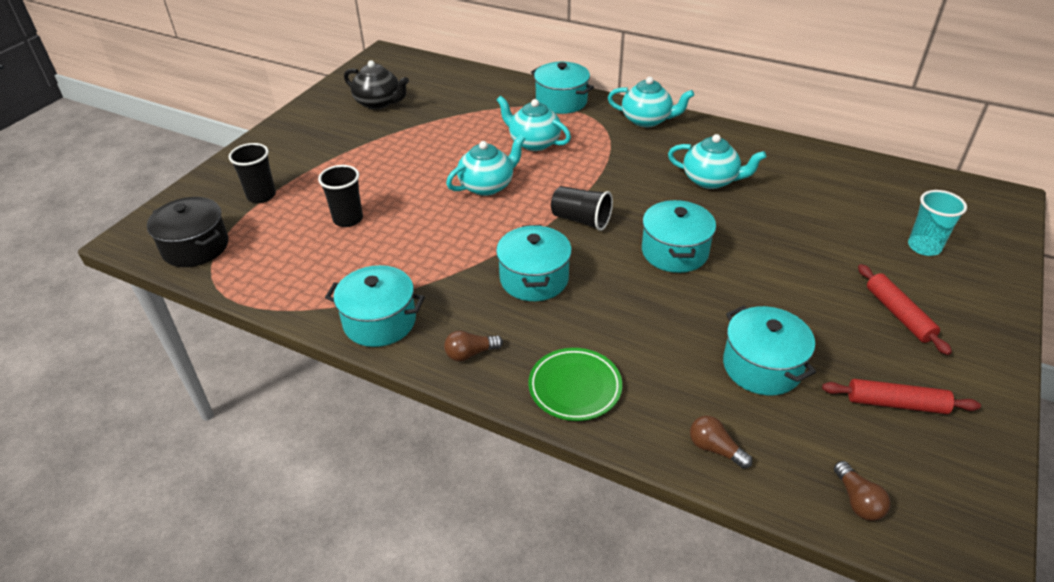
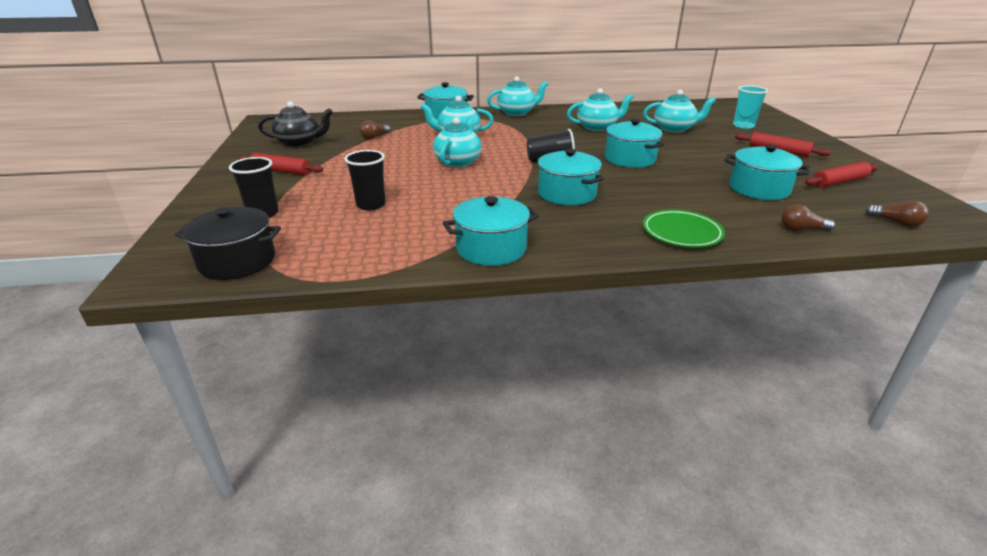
camera: 35 degrees left, 10 degrees down
brown light bulb [444,331,503,361] -> brown light bulb moved to [360,120,390,139]
none -> red rolling pin [238,153,323,175]
none -> turquoise teapot [643,90,716,133]

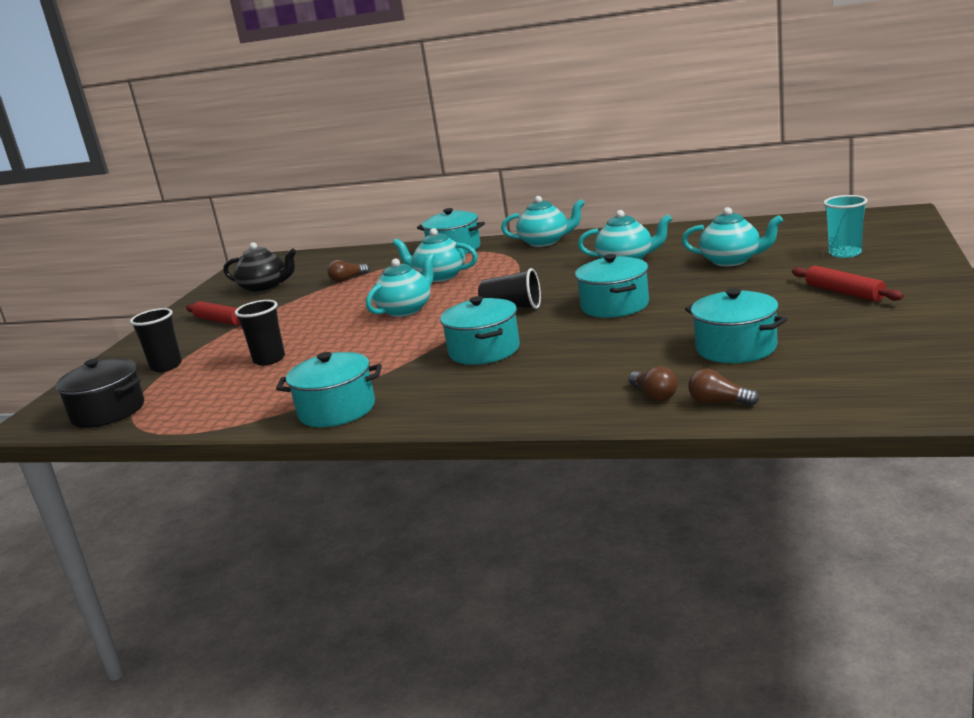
camera: 25 degrees right, 10 degrees down
green plate [643,210,725,248] -> none
red rolling pin [805,162,879,187] -> none
brown light bulb [866,201,929,227] -> brown light bulb moved to [629,366,678,401]

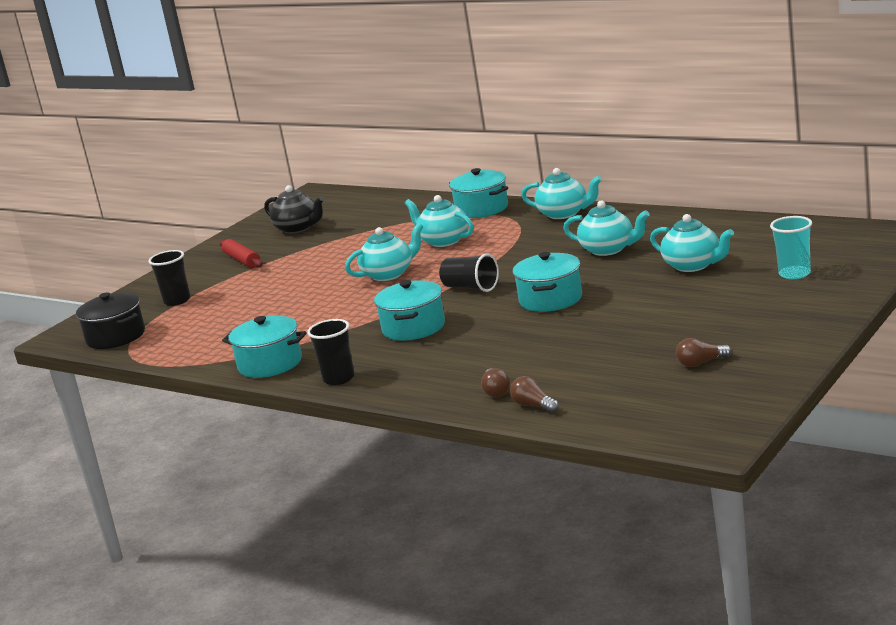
camera: 20 degrees right, 0 degrees up
black cup [235,300,285,366] -> black cup moved to [307,319,354,385]
brown light bulb [327,260,369,282] -> brown light bulb moved to [676,338,731,367]
turquoise pot [685,288,787,363] -> none
red rolling pin [792,266,904,302] -> none

